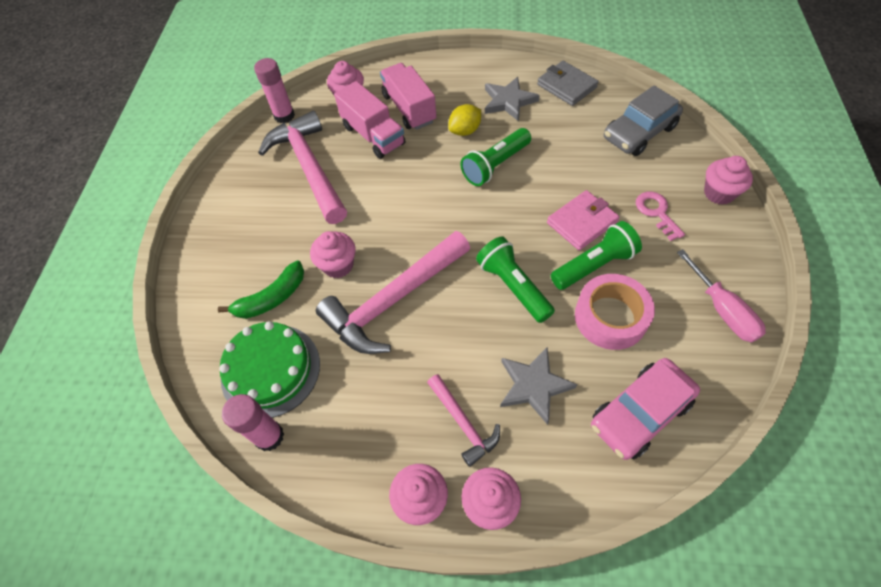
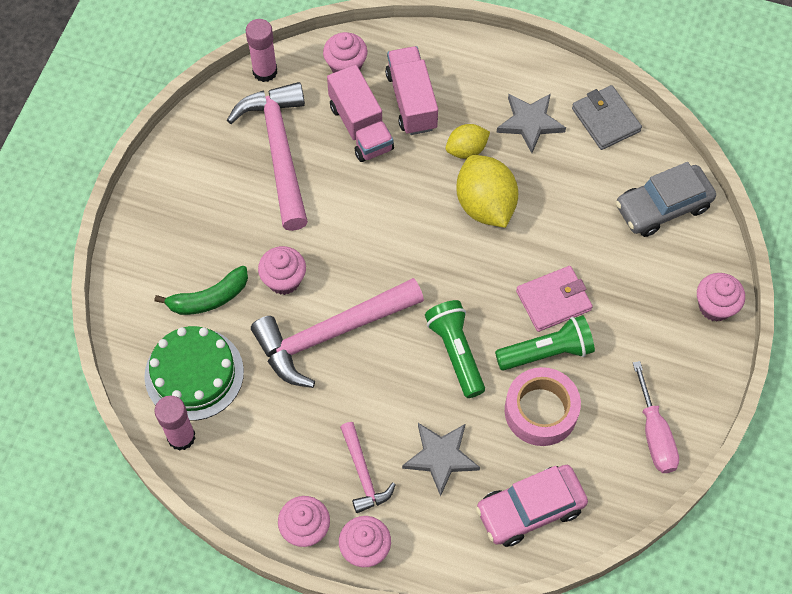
camera: 10 degrees right, 5 degrees up
green flashlight [460,128,531,186] -> yellow lemon [456,155,518,228]
pink key [636,192,685,241] -> none

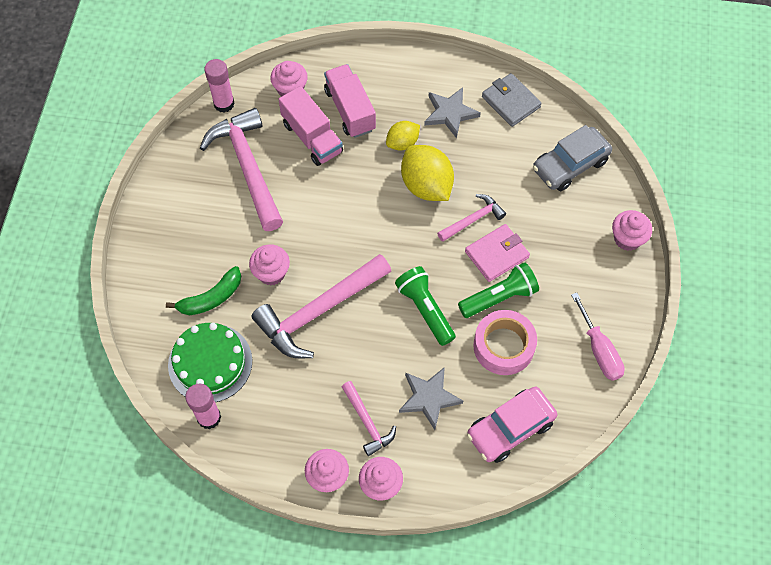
camera: 10 degrees left, 0 degrees up
none -> pink hammer [437,194,506,242]

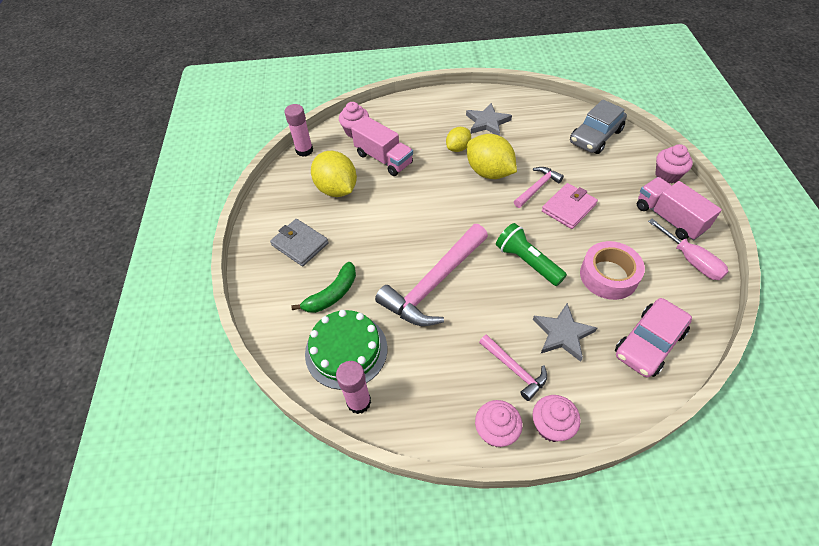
camera: 10 degrees left, 10 degrees down
pink hammer [200,108,283,231] -> yellow lemon [311,151,357,197]
pink cupcake [249,244,290,285] -> none
pink truck [324,64,376,138] -> pink truck moved to [637,177,722,240]
green flashlight [458,262,539,318] -> none
grey wallet [482,73,542,127] -> grey wallet moved to [270,219,329,266]

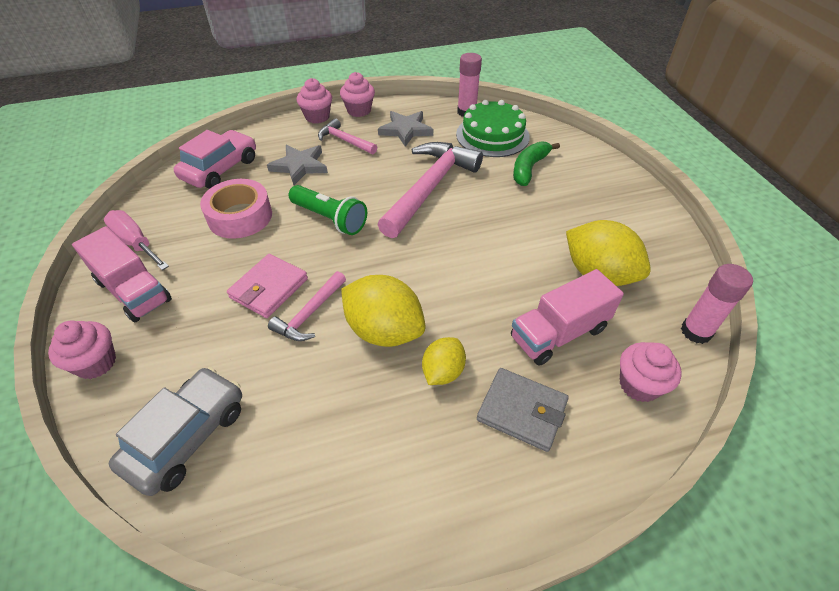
camera: 165 degrees right, 5 degrees down
grey wallet [270,219,329,266] -> grey wallet moved to [477,368,569,452]
pink truck [351,116,413,176] -> pink truck turned 60 degrees counterclockwise [511,269,624,366]
grey star [466,103,512,136] -> grey star moved to [378,111,433,147]

